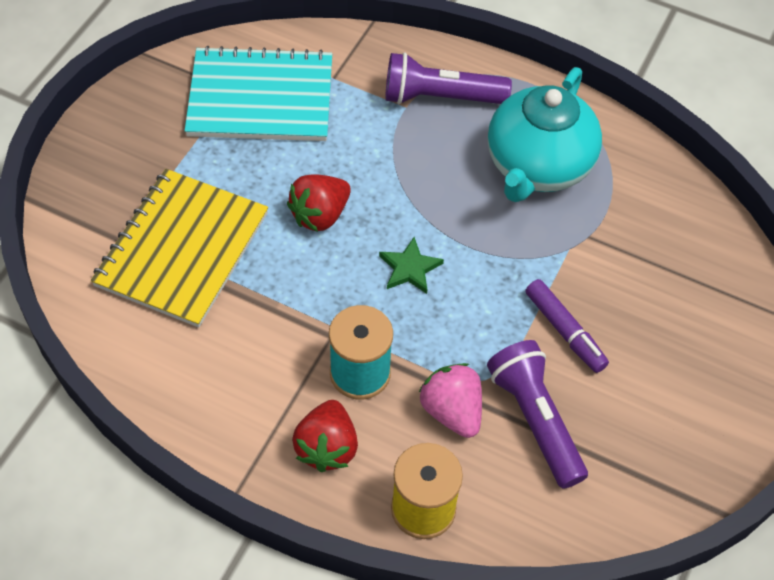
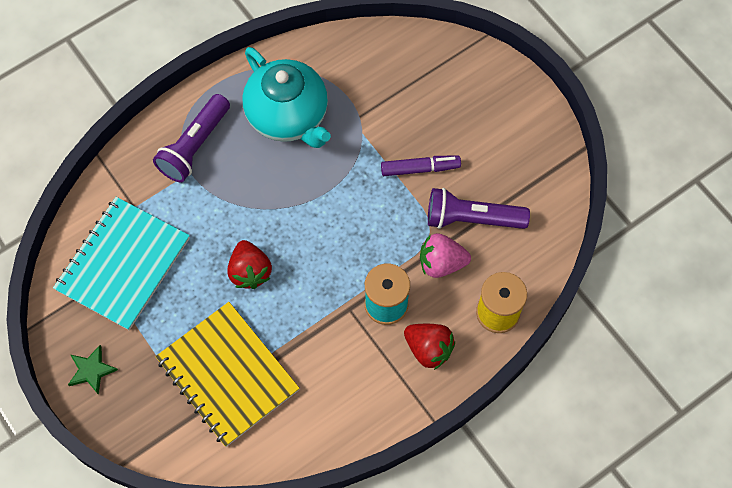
camera: 60 degrees left, 10 degrees up
green star [379,237,444,294] -> green star moved to [68,345,118,395]

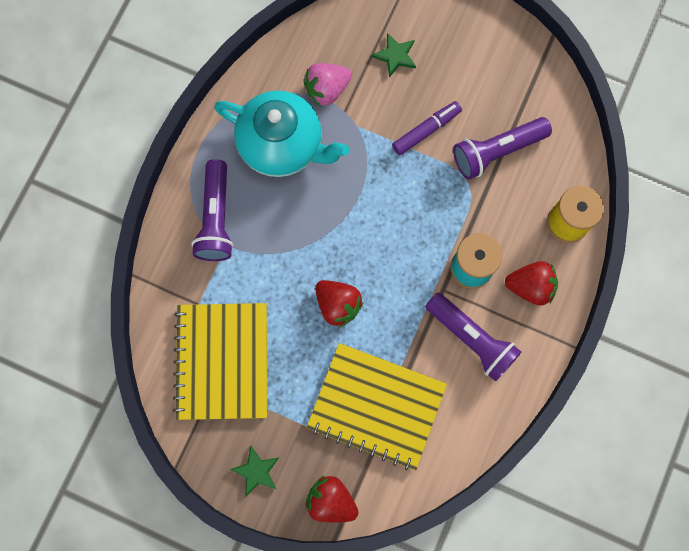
camera: 30 degrees left, 10 degrees up
turquoise notebook [53,197,190,330] -> yellow notebook [173,303,267,420]
pink strawberry [420,233,471,278] -> pink strawberry moved to [303,63,352,107]
none -> red strawberry [305,476,358,523]
none -> green star [372,33,416,78]
none -> purple flashlight [425,293,521,382]

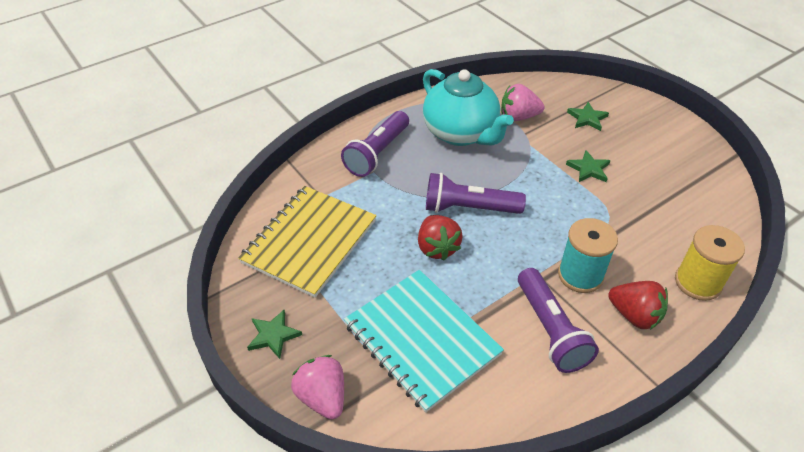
camera: 30 degrees right, 30 degrees down
red strawberry [305,476,358,523] -> pink strawberry [291,355,344,420]
yellow notebook [306,343,447,470] -> turquoise notebook [344,270,504,413]
purple marker [392,101,462,155] -> green star [566,150,611,182]
purple flashlight [453,117,552,180] -> purple flashlight moved to [426,173,526,214]

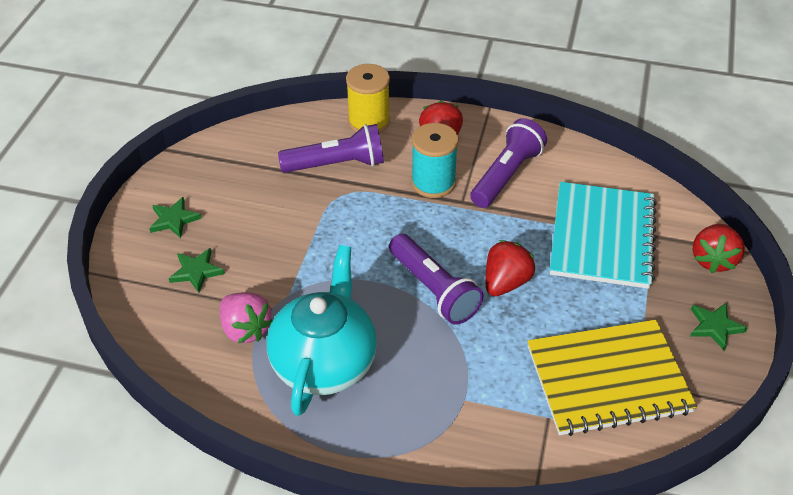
camera: 130 degrees left, 0 degrees up
pink strawberry [291,355,344,420] -> red strawberry [692,224,745,273]
purple flashlight [341,111,409,177] -> purple flashlight moved to [278,124,384,173]
green star [566,150,611,182] -> green star moved to [149,197,202,238]

